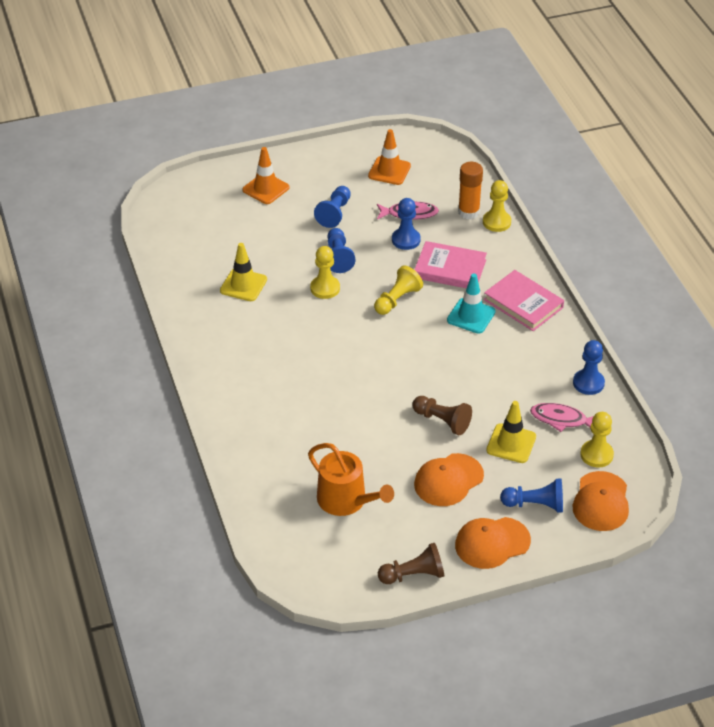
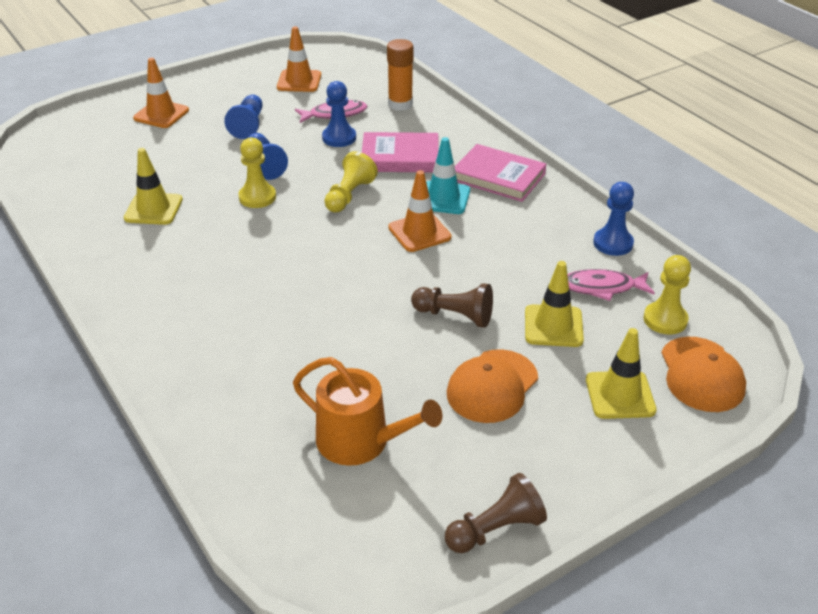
camera: 15 degrees left, 5 degrees down
orange cap [455,517,531,569] -> none
yellow pawn [483,180,511,232] -> none
blue pawn [500,479,563,513] -> yellow traffic cone [586,328,657,419]
none -> orange traffic cone [388,170,452,252]

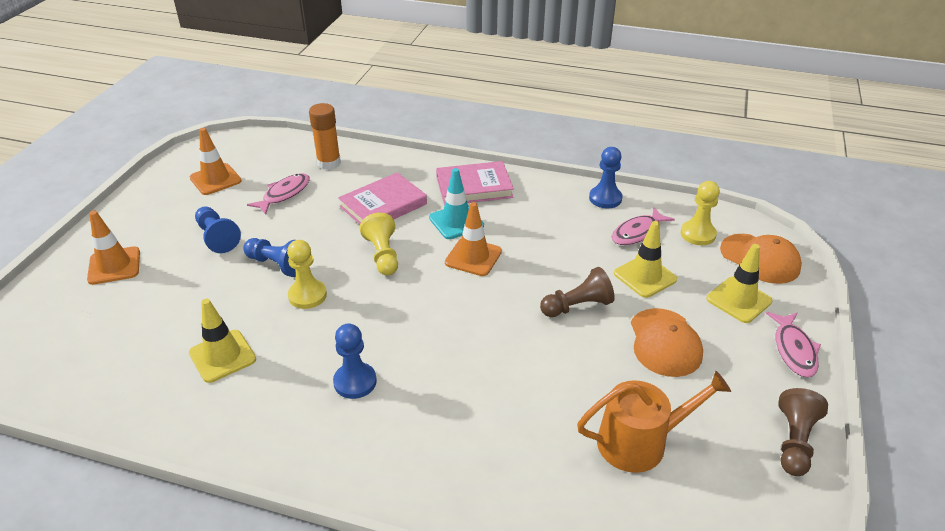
camera: 40 degrees left, 0 degrees up
blue pawn [322,81,356,147] -> blue pawn moved to [333,324,377,399]
none -> pink fish [766,312,821,378]

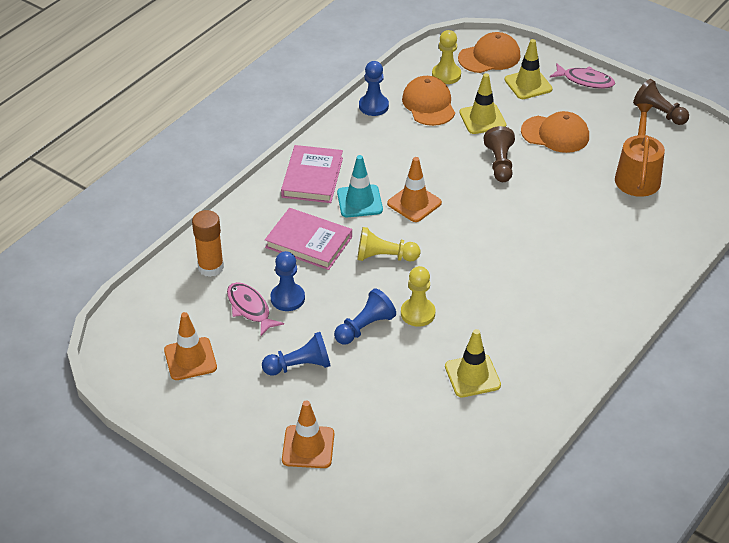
camera: 70 degrees left, 5 degrees up
blue pawn [333,324,377,399] -> blue pawn moved to [271,251,305,311]
pink book [338,172,427,224] -> pink book turned 45 degrees counterclockwise [265,208,352,270]
pink fish [612,207,675,245] -> orange cap [402,76,455,126]

